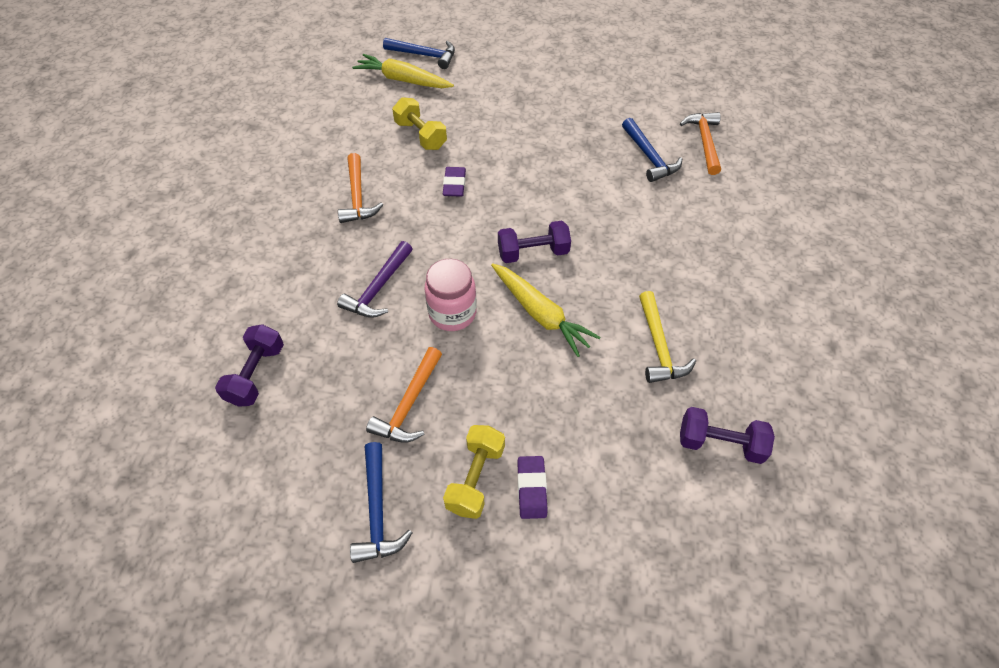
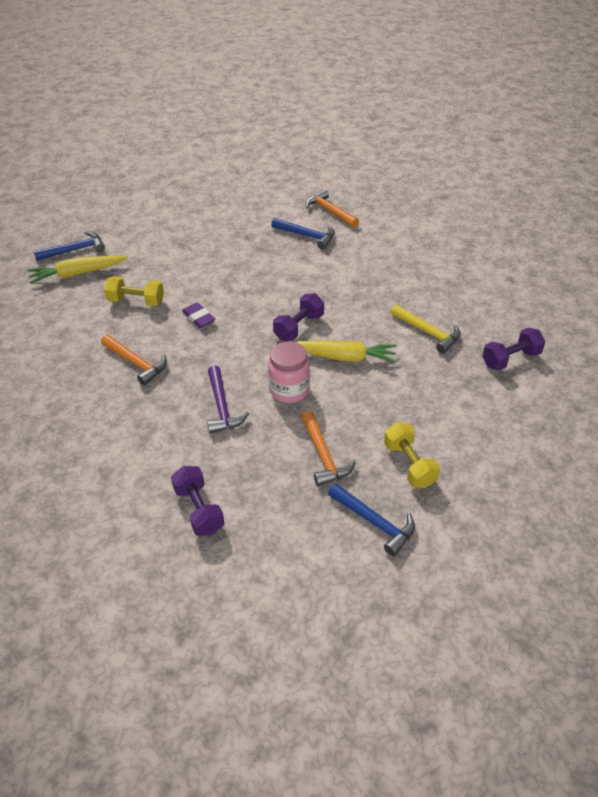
camera: 40 degrees left, 10 degrees down
purple eraser [518,456,547,519] -> none

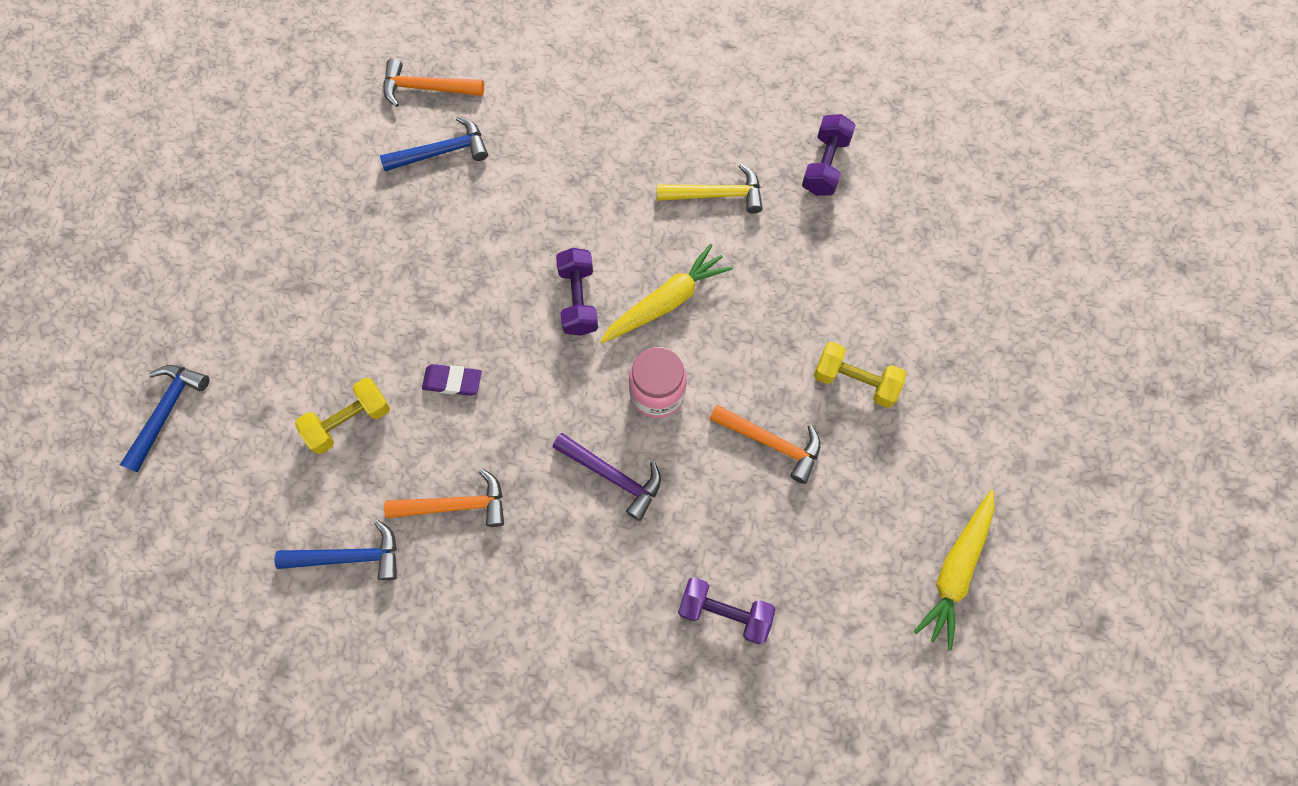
camera: 45 degrees left, 25 degrees up
yellow carrot [28,255,128,284] -> yellow carrot moved to [914,490,995,651]
blue hammer [328,483,415,557] -> blue hammer moved to [274,520,397,580]

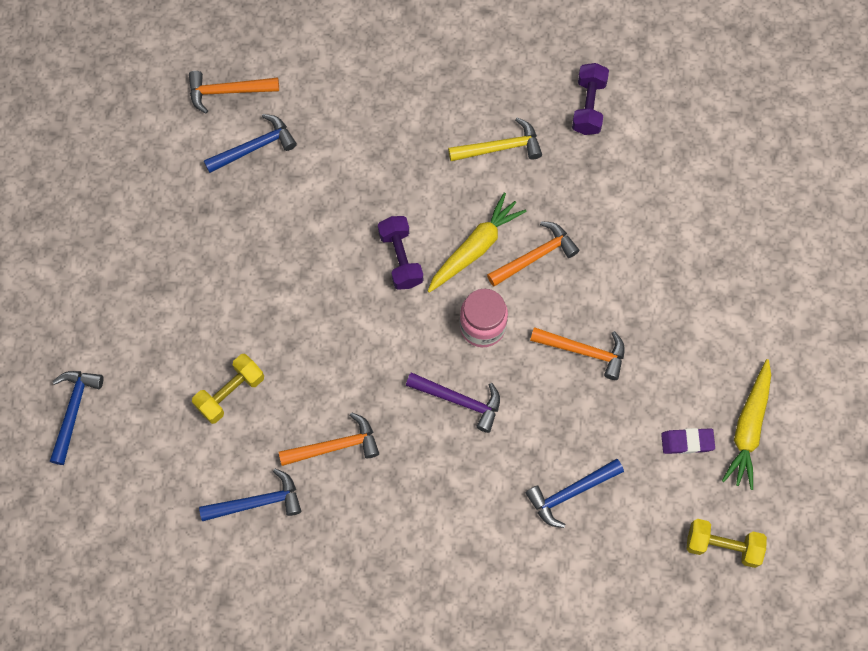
camera: 10 degrees left, 0 degrees up
purple eraser [422,364,482,396] -> purple eraser moved to [661,428,715,454]
purple dumbbell [678,577,775,644] -> blue hammer [525,459,624,528]
yellow dumbbell [814,342,906,408] -> yellow dumbbell moved to [687,519,767,568]
none -> orange hammer [487,221,579,286]

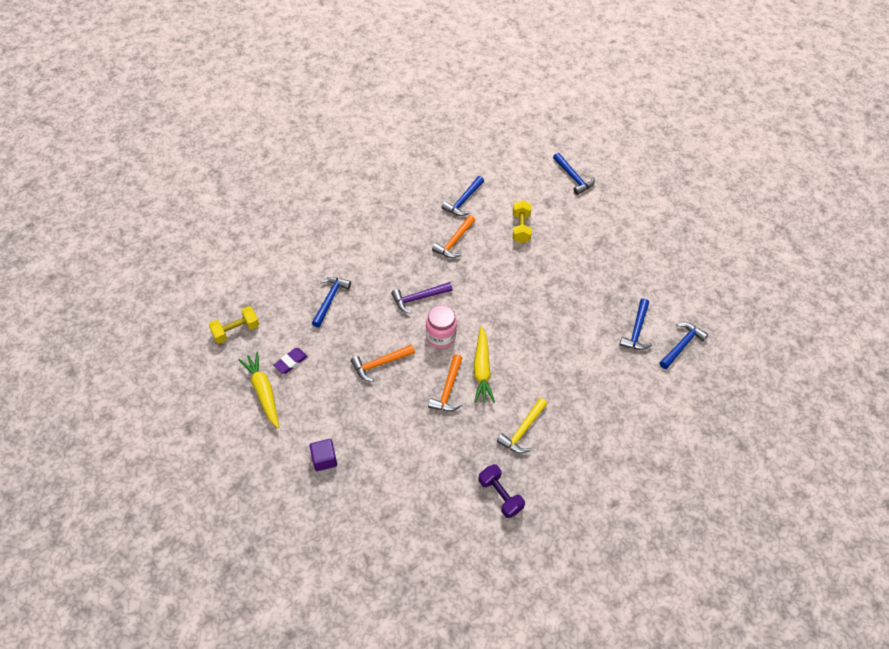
camera: 135 degrees right, 15 degrees down
orange hammer [189,71,279,114] -> blue hammer [660,322,708,369]
purple dumbbell [378,216,423,290] -> none
none -> purple cube [310,439,337,471]

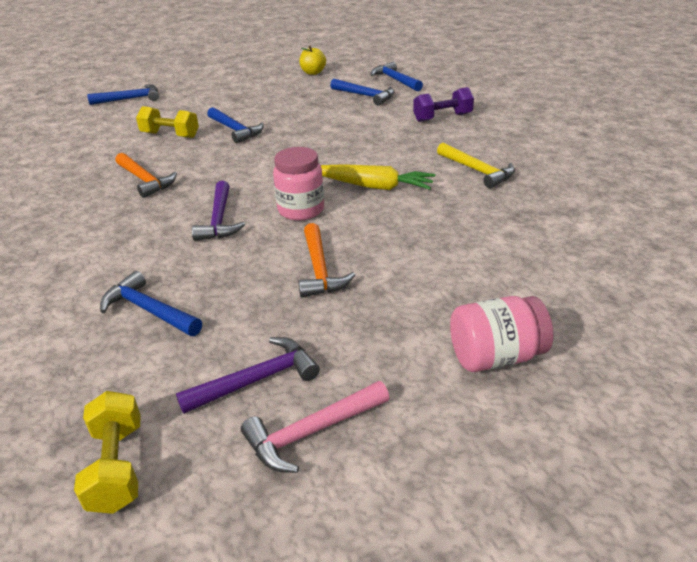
camera: 70 degrees left, 20 degrees down
yellow carrot [238,352,279,428] -> pink hammer [241,381,389,473]
purple eraser [273,348,308,374] -> purple hammer [176,337,320,414]
purple cube [310,439,337,471] -> pink jar [450,296,553,372]
orange hammer [428,354,462,411] -> none
blue hammer [442,176,484,216] -> blue hammer moved to [207,107,264,143]
purple dumbbell [479,464,525,518] -> purple dumbbell moved to [413,87,474,122]
none -> yellow apple [299,46,326,75]

